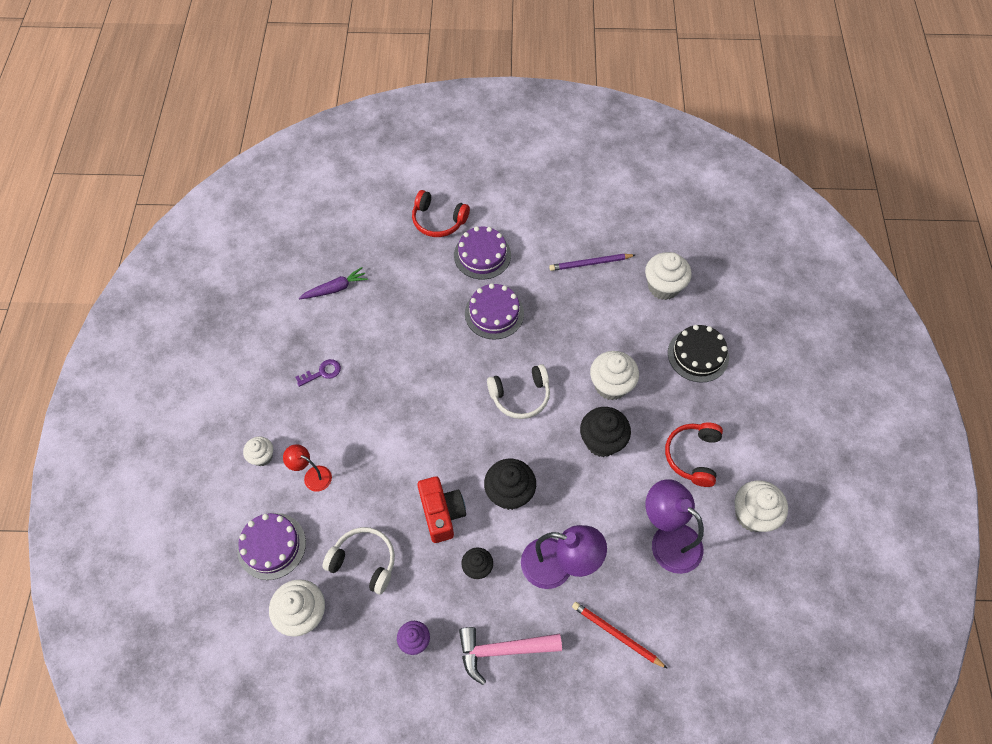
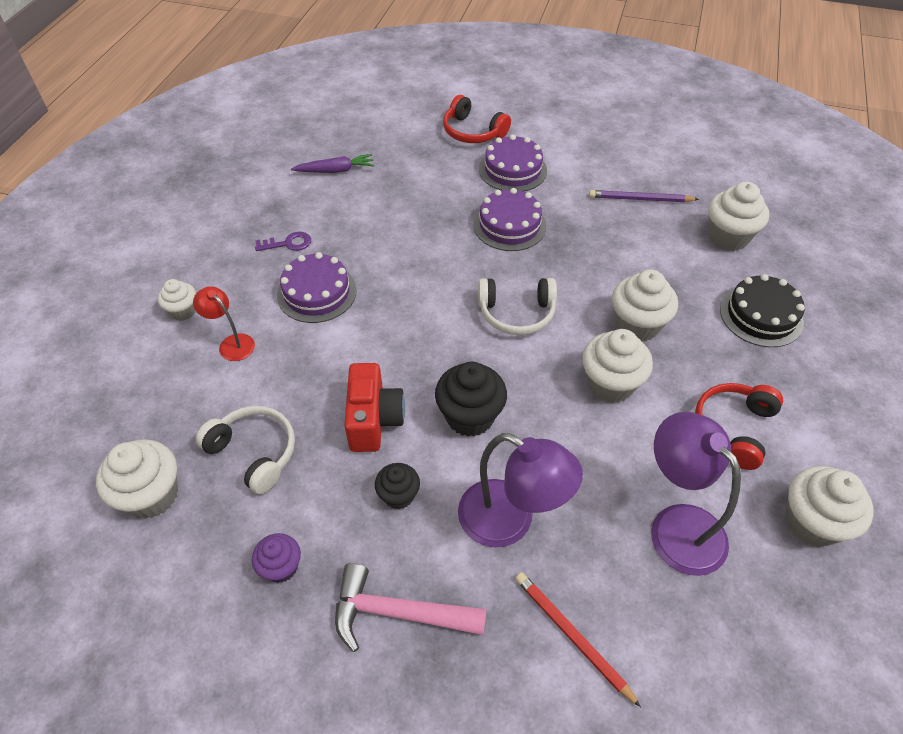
camera: 15 degrees right, 10 degrees down
purple cake [237,513,306,580] -> purple cake moved to [277,252,357,323]
black cupcake [580,407,631,457] -> white cupcake [582,329,653,403]

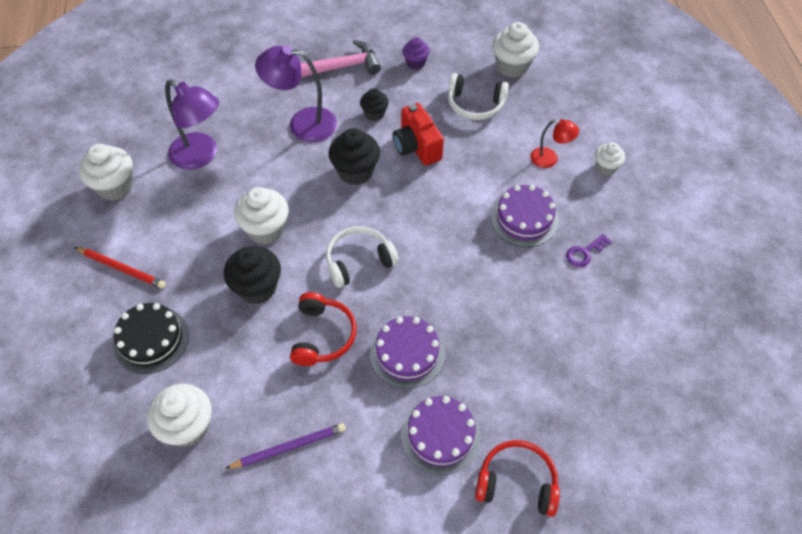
camera: 155 degrees right, 5 degrees up
purple carrot [291,154,374,173] -> none
red pencil [515,572,641,707] -> red pencil moved to [75,247,166,289]
white cupcake [612,270,678,342] -> black cupcake [224,246,281,304]
red headphones [695,383,783,470] -> red headphones moved to [290,292,357,366]

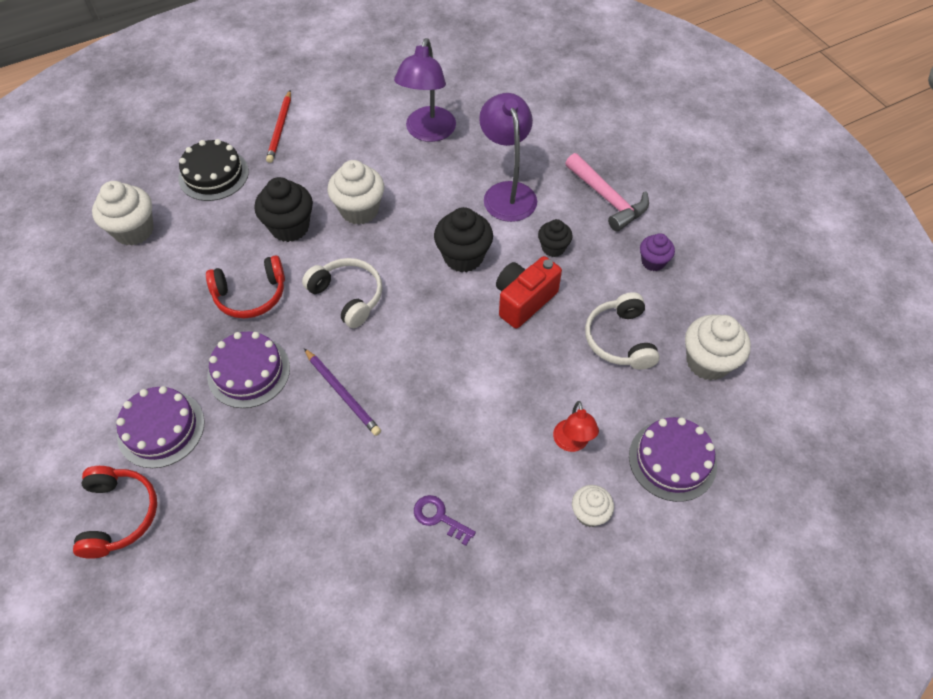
camera: 70 degrees right, 0 degrees up
white cupcake [79,144,133,201] -> none
purple pencil [225,423,346,469] -> purple pencil moved to [304,348,381,436]
purple cake [491,185,559,247] -> purple cake moved to [629,417,717,502]

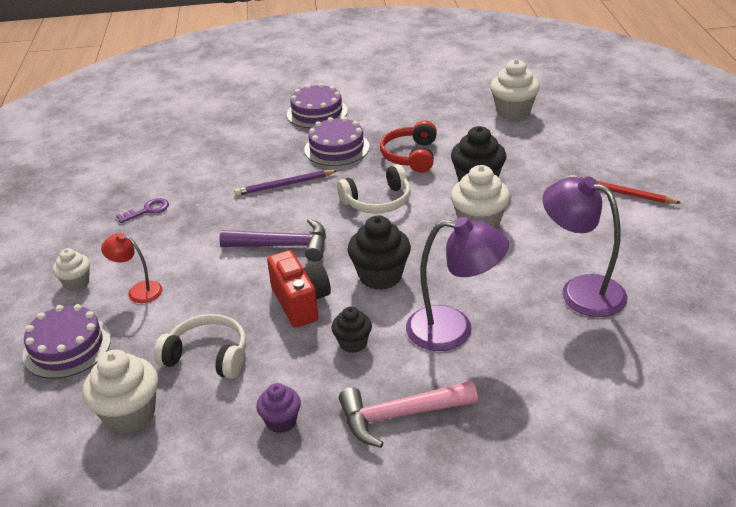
camera: 115 degrees right, 20 degrees down
red headphones [73,466,157,559] -> none
black cake [178,139,249,201] -> none
none -> purple hammer [219,218,326,262]

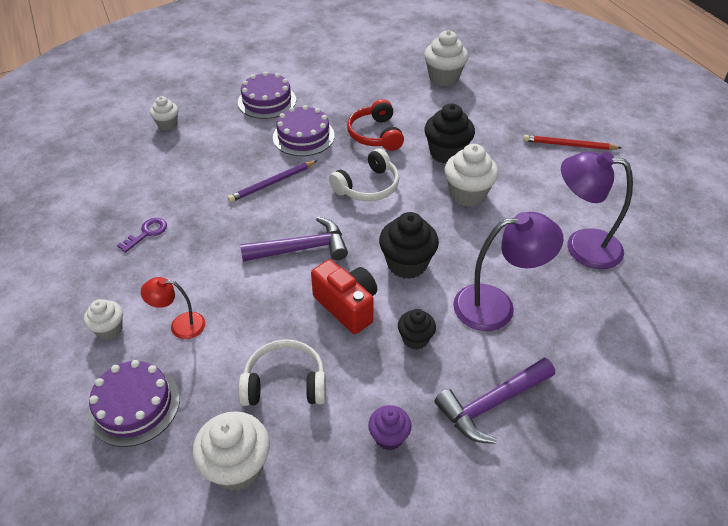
camera: 20 degrees left, 10 degrees up
pink hammer [339,381,478,448] -> purple hammer [435,358,555,444]
none -> white cupcake [150,96,178,130]

